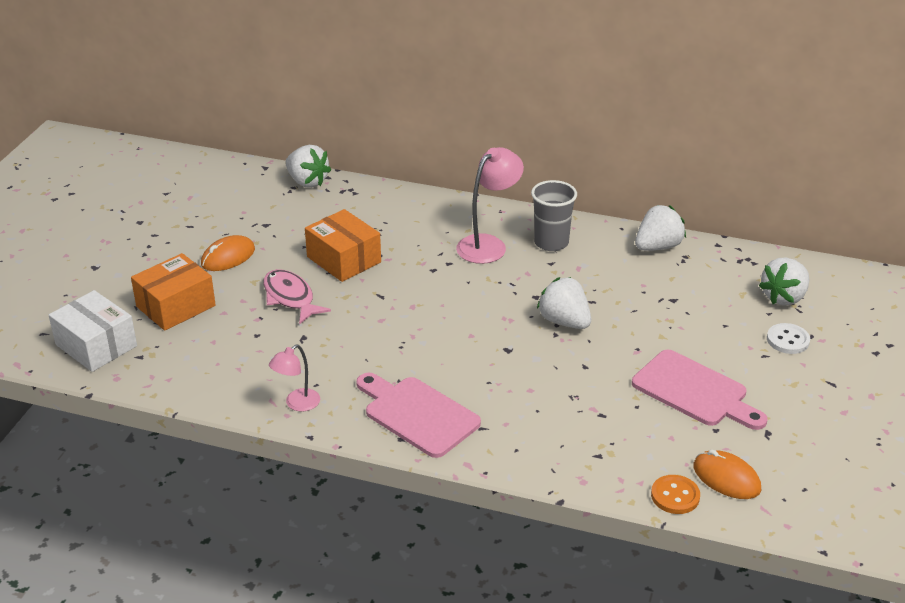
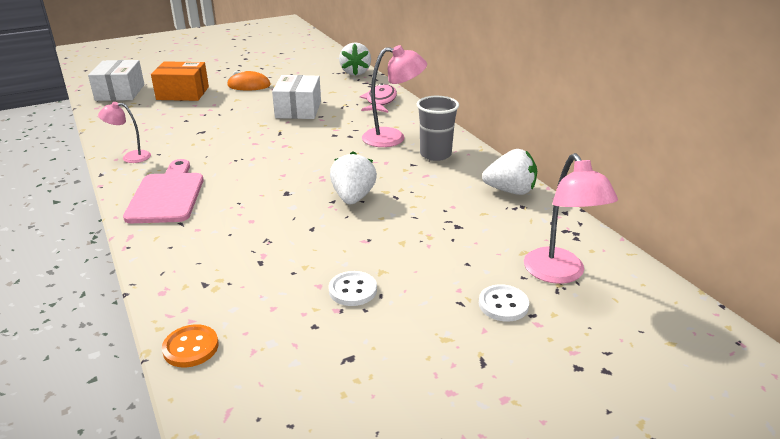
camera: 45 degrees right, 5 degrees down
pink fish [263,269,331,325] -> pink fish moved to [360,83,397,113]
orange box [305,209,381,282] -> white box [272,75,321,119]
pink cutting board [632,350,768,430] -> white button [329,271,377,306]
orange mouse [693,450,761,499] -> none
white strawberry [759,258,809,305] -> pink lamp [524,153,618,284]

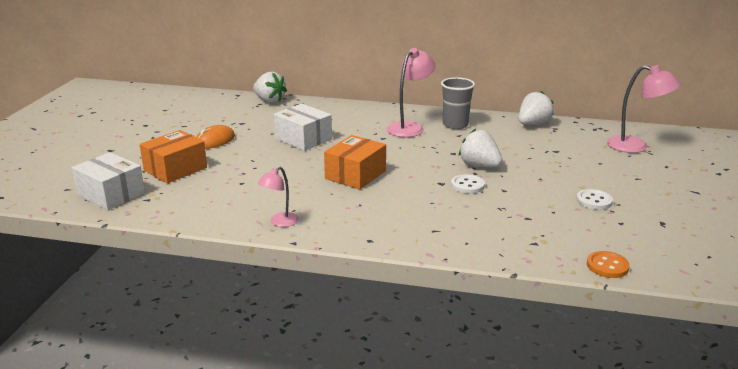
camera: 50 degrees left, 5 degrees down
pink cutting board [123,159,204,223] -> none
pink fish [360,83,397,113] -> none
white button [479,284,529,322] -> white button moved to [451,174,485,194]
none -> orange box [324,135,386,189]

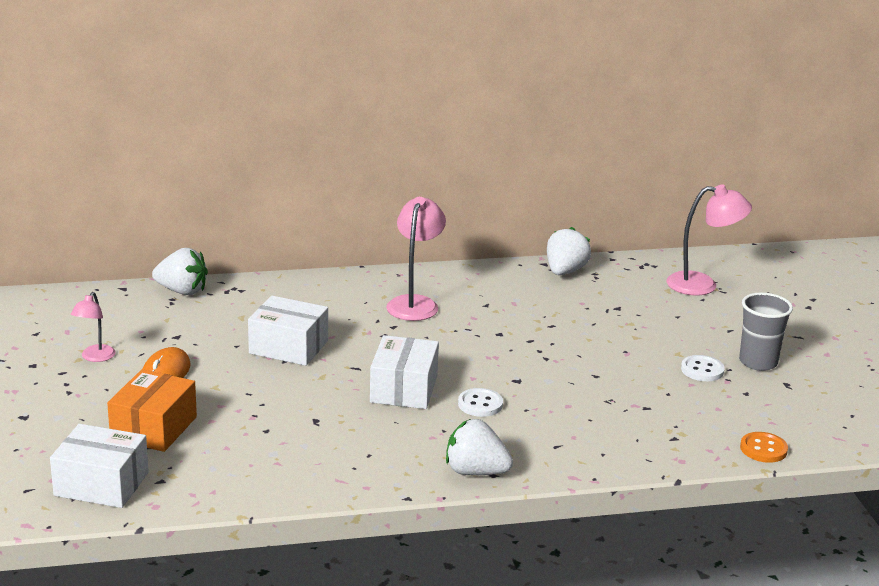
camera: 25 degrees left, 0 degrees up
pink lamp [258,167,299,227] -> pink lamp moved to [71,292,116,362]
orange box [324,135,386,189] -> white box [370,335,439,409]
grey cup [441,77,475,129] -> grey cup moved to [739,292,793,371]
white button [451,174,485,194] -> white button moved to [458,388,503,417]
white strawberry [459,129,503,167] -> white strawberry moved to [446,419,513,475]

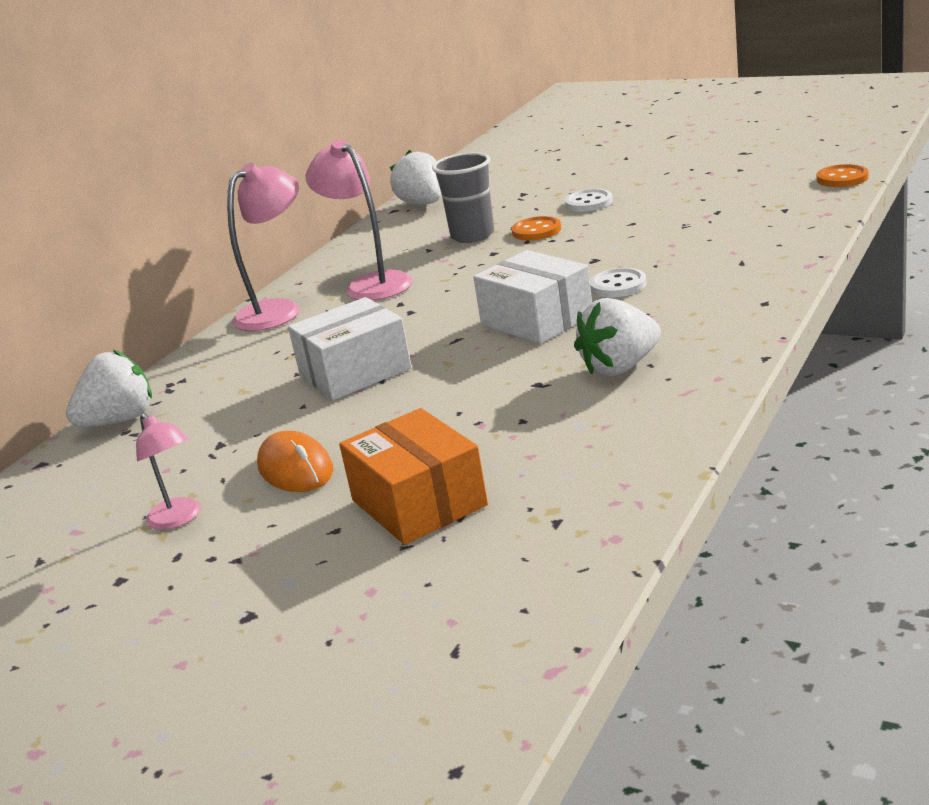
camera: 45 degrees left, 0 degrees up
white box [50,424,149,508] -> none
white strawberry [446,419,513,475] -> white strawberry moved to [574,298,661,376]
pink lamp [667,185,752,295] -> pink lamp moved to [227,163,300,331]
white button [681,355,725,381] -> white button moved to [565,189,613,212]
grey cup [739,292,793,371] -> grey cup moved to [432,152,494,243]
none -> orange button [512,216,561,241]

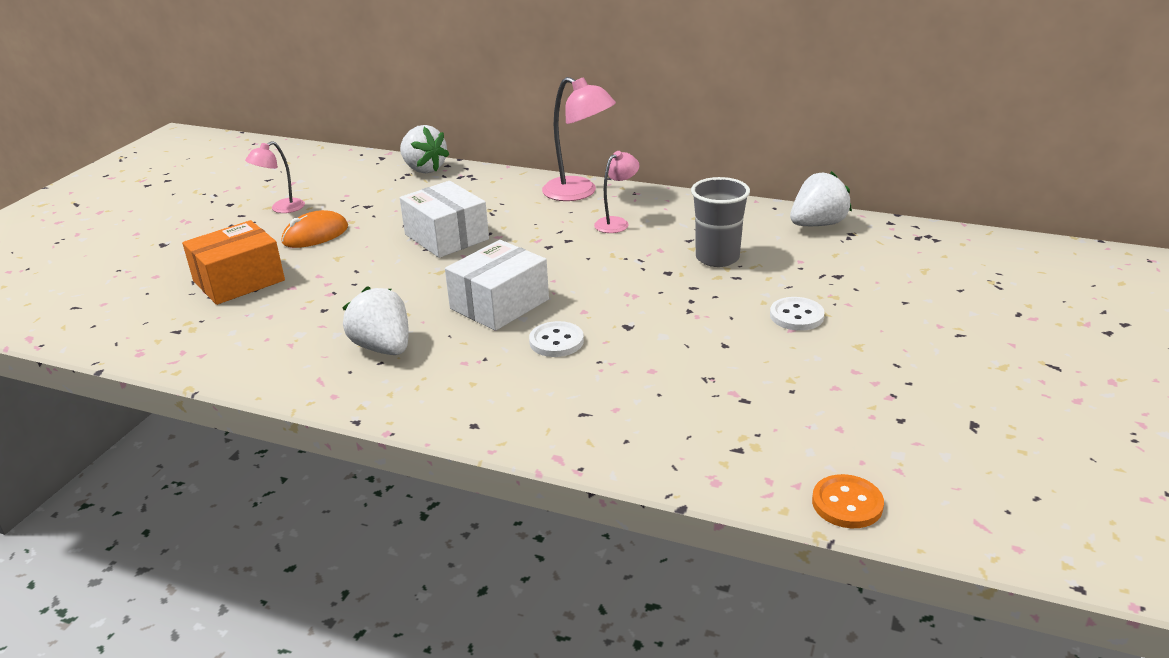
camera: 80 degrees right, 5 degrees up
pink lamp [306,139,413,301] -> pink lamp [594,151,640,233], size x0.59
orange button [512,216,561,241] -> none

